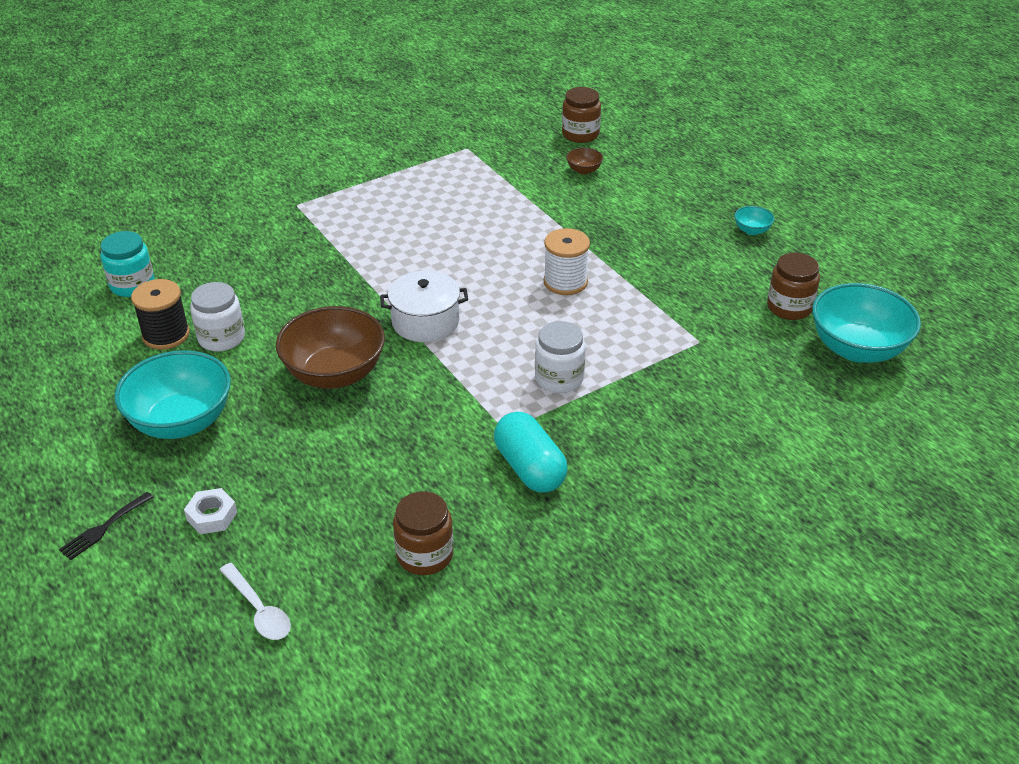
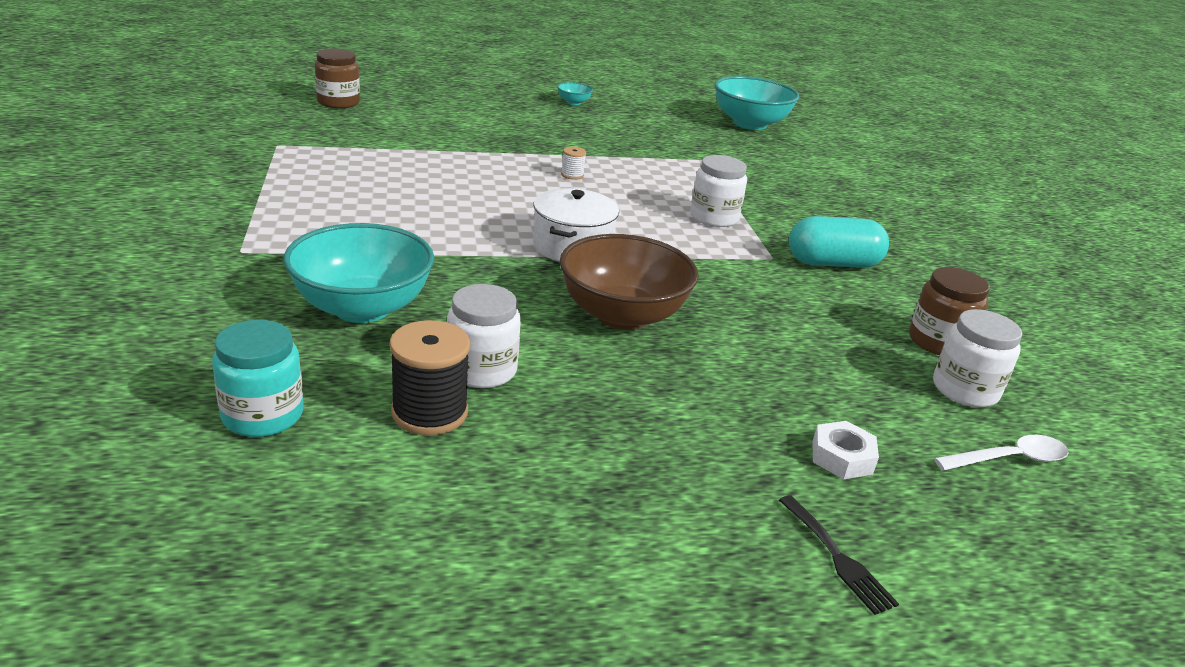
camera: 70 degrees left, 10 degrees down
turquoise bowl [115,350,231,439] -> turquoise bowl moved to [284,223,434,323]
white spool [543,228,590,295] -> white spool [561,147,586,180], size x0.49
brown bowl [566,148,603,175] -> none
brown jar [767,253,820,320] -> none
none -> white jar [933,309,1022,407]

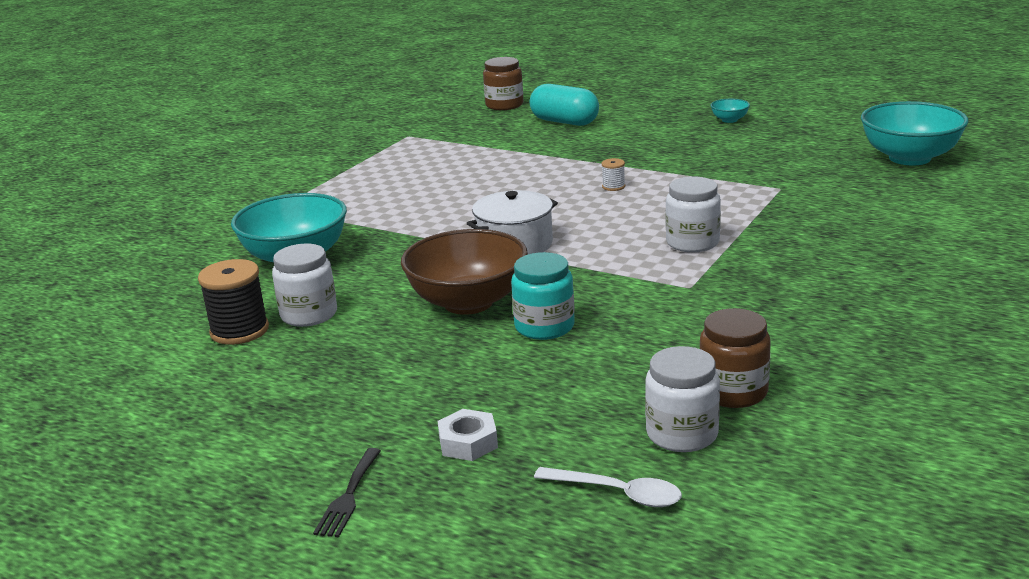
camera: 45 degrees right, 5 degrees down
turquoise jar [212,320,304,437] -> turquoise jar moved to [511,252,575,340]
turquoise capsule [789,216,889,268] -> turquoise capsule moved to [530,84,599,126]

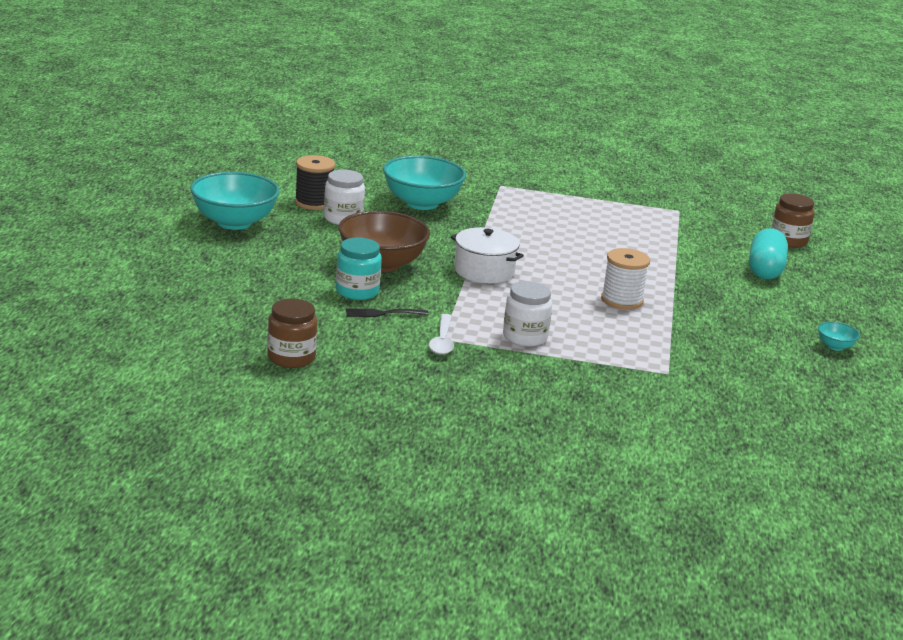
camera: 65 degrees right, 0 degrees up
black fork [313,448,381,537] -> black fork moved to [346,308,429,317]
white nut [438,409,498,461] -> none
white spoon [534,467,682,507] -> white spoon moved to [429,314,454,355]
white spool [601,158,625,191] -> white spool [601,248,650,310], size x2.03
white jar [645,346,720,452] -> none
turquoise bowl [861,101,969,165] -> turquoise bowl moved to [190,172,280,230]

